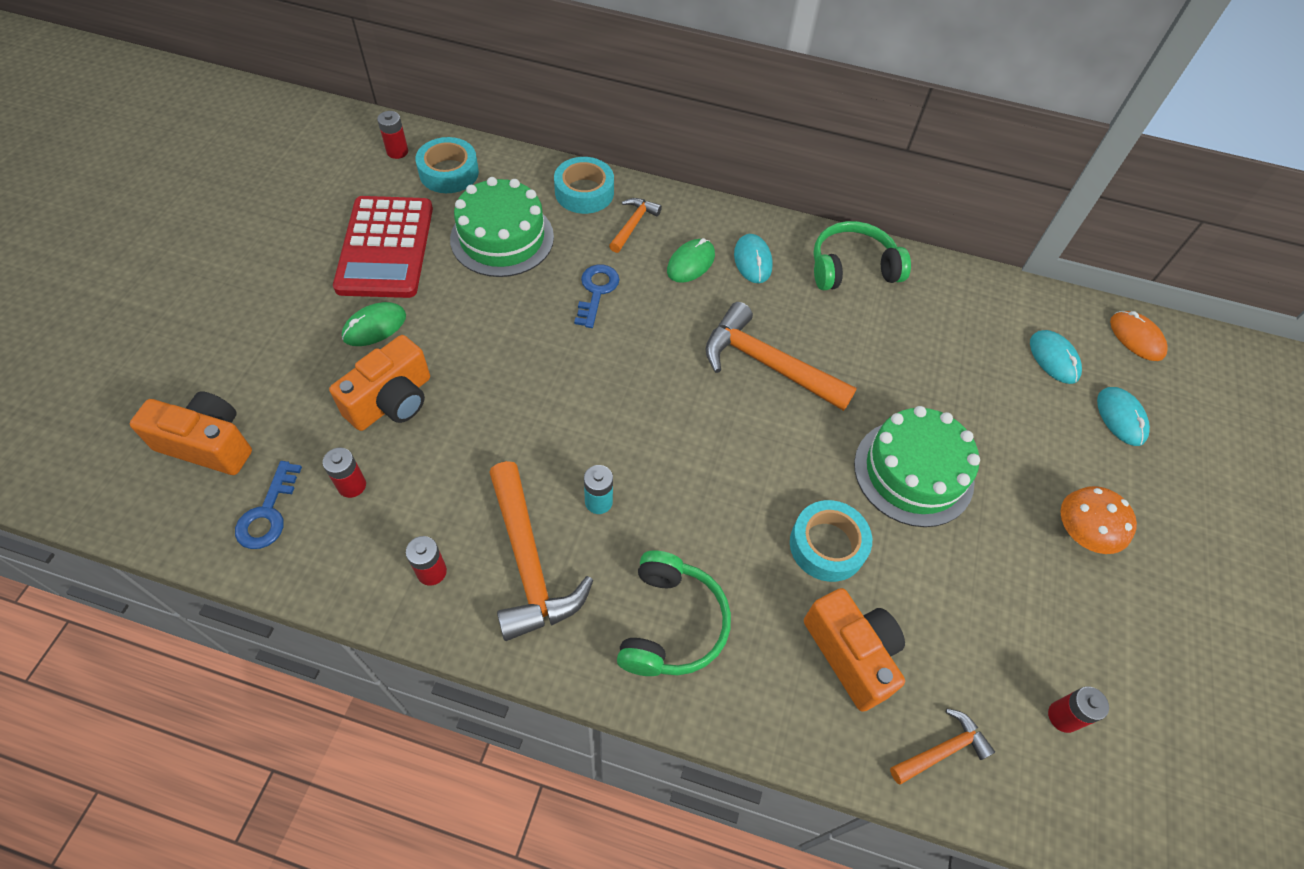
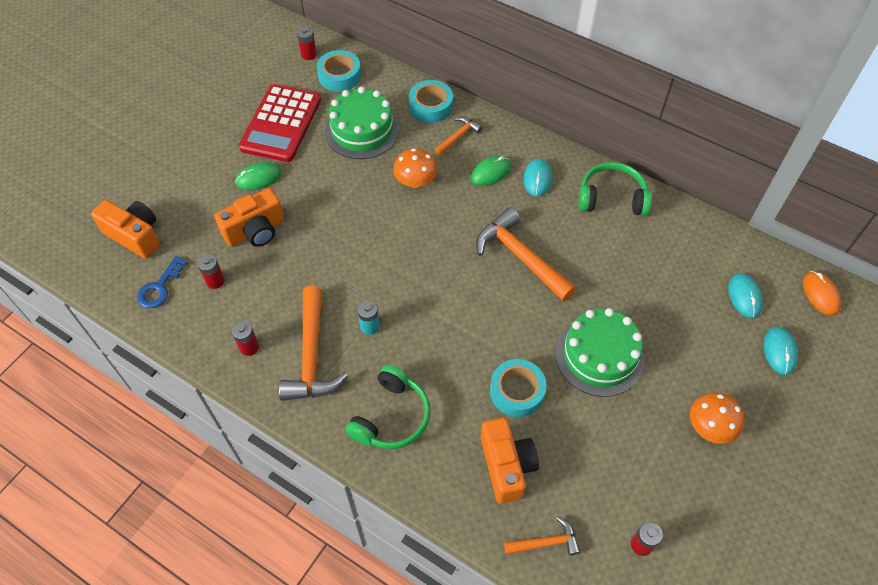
camera: 20 degrees right, 0 degrees up
blue key [574,265,620,328] -> orange mushroom [393,148,438,188]

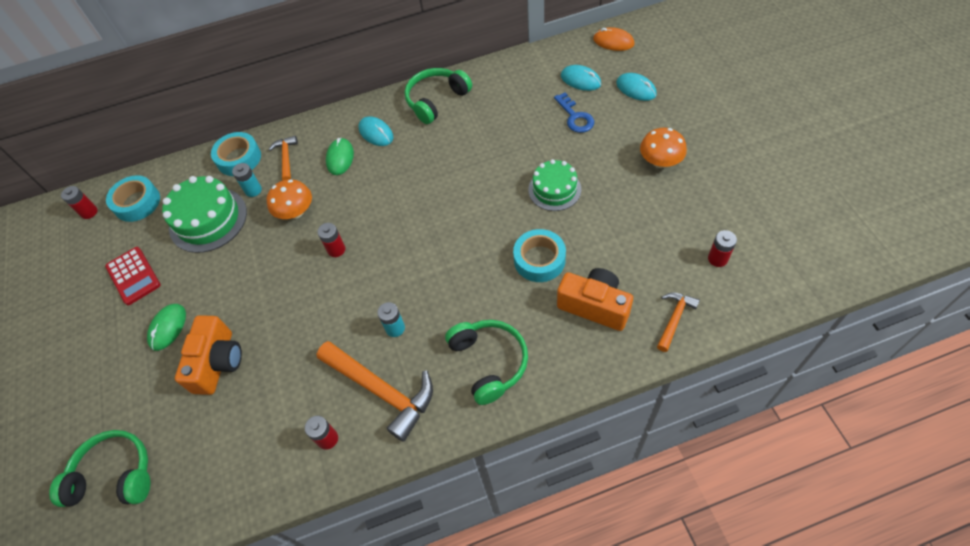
camera: 45 degrees left, 0 degrees up
orange camera [91,200,160,259] -> green headphones [49,430,150,507]
blue key [137,256,188,309] -> blue key moved to [554,92,594,133]
red battery [197,254,225,289] -> red battery moved to [318,223,345,257]
red calculator [239,84,321,162] -> red calculator [105,247,161,305], size x0.60
orange hammer [476,208,576,301] -> none
green cake [555,308,645,397] -> green cake [528,159,581,211], size x0.66
none -> turquoise battery [232,163,262,197]

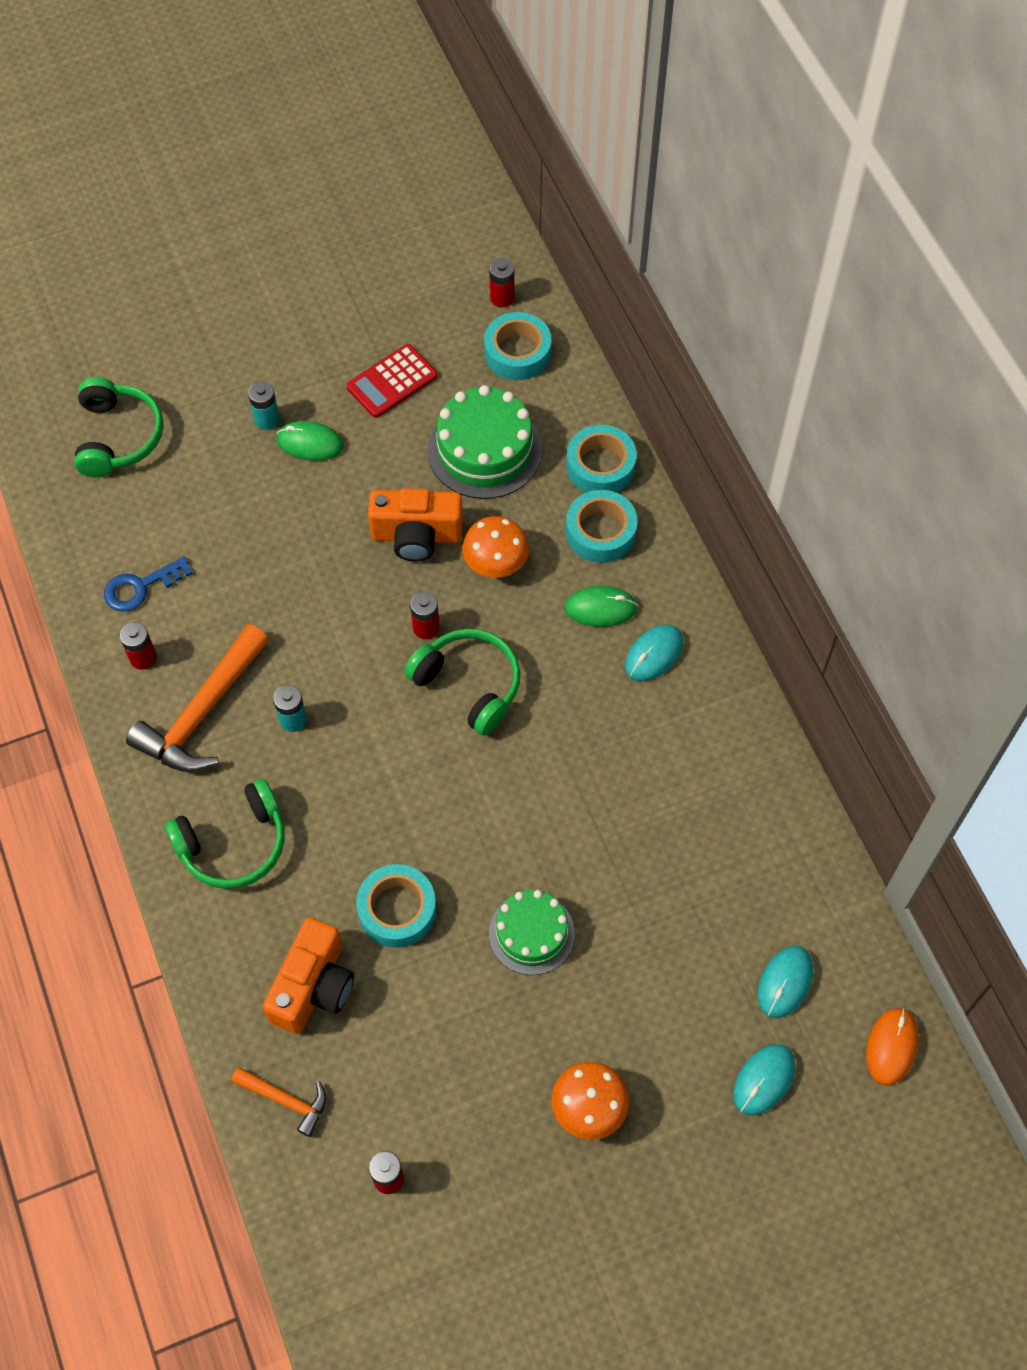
camera: 80 degrees right, 5 degrees up
orange camera [175,315,242,395] -> orange camera moved to [368,488,463,562]
turquoise battery [232,163,262,197] -> turquoise battery moved to [248,382,279,430]
orange hammer [268,136,298,181] -> turquoise tape [566,490,638,563]
green headphones [405,68,472,124] -> green headphones moved to [404,629,520,736]
blue key [554,92,594,133] -> blue key moved to [104,556,193,612]

